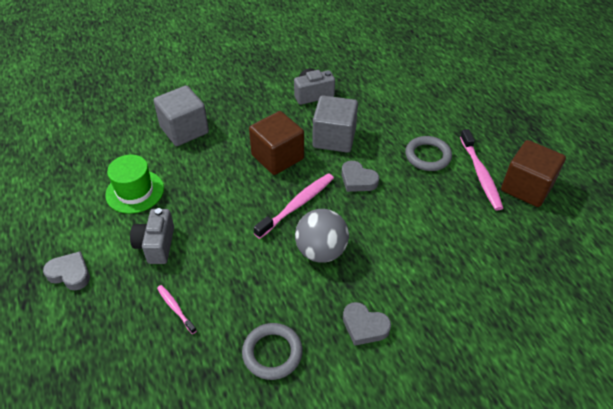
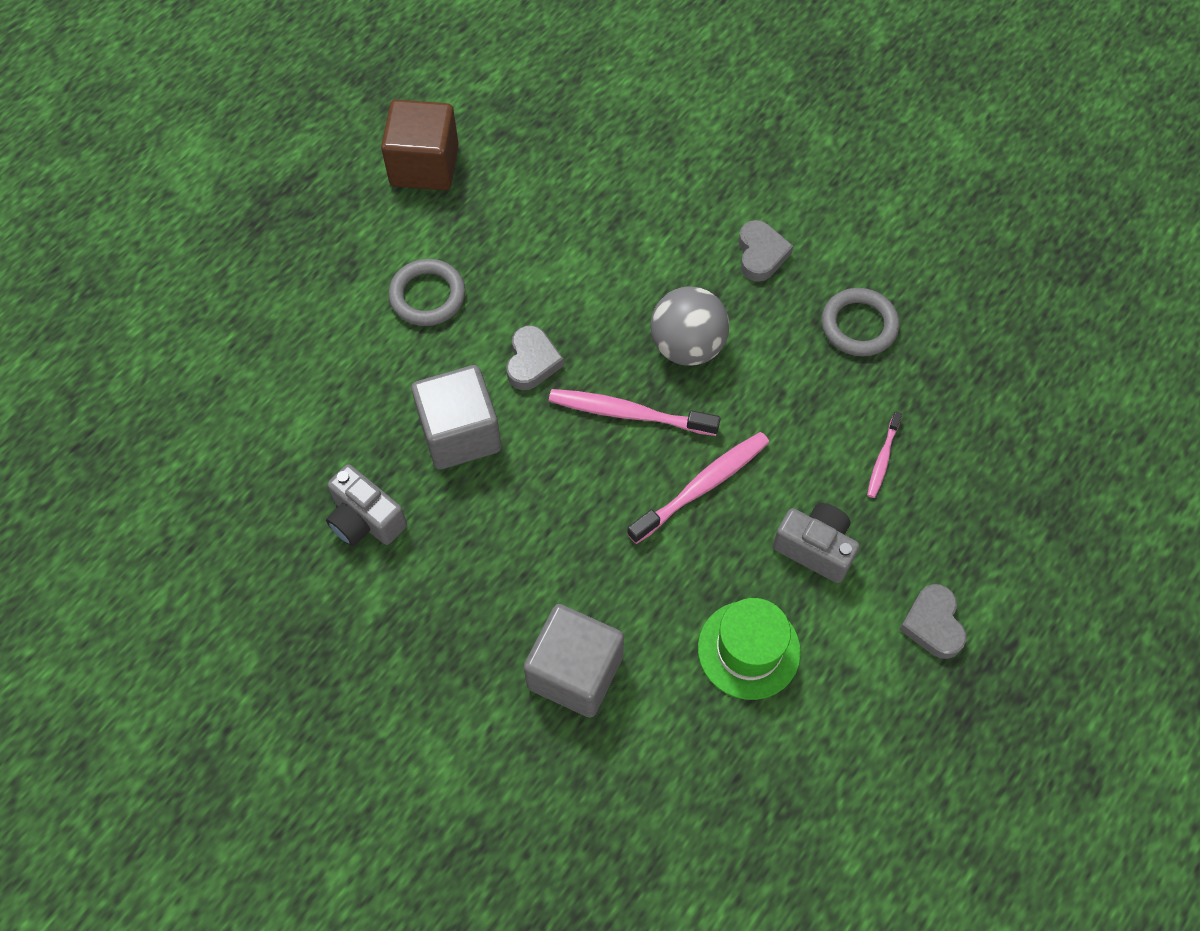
camera: 120 degrees left, 15 degrees up
grey camera [130,208,174,264] -> grey camera turned 120 degrees counterclockwise [773,503,859,583]
brown cube [249,111,304,175] -> none
pink toothbrush [460,129,503,210] -> pink toothbrush moved to [627,432,769,544]

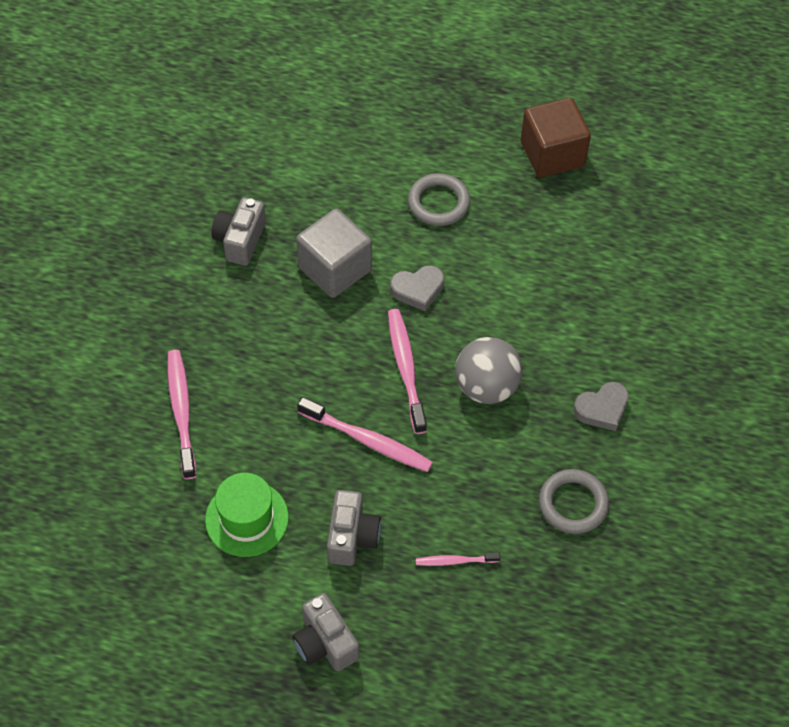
camera: 65 degrees right, 5 degrees down
grey cube [524,604,624,718] -> pink toothbrush [167,350,196,479]
grey heart [899,584,966,659] -> grey camera [292,593,359,671]

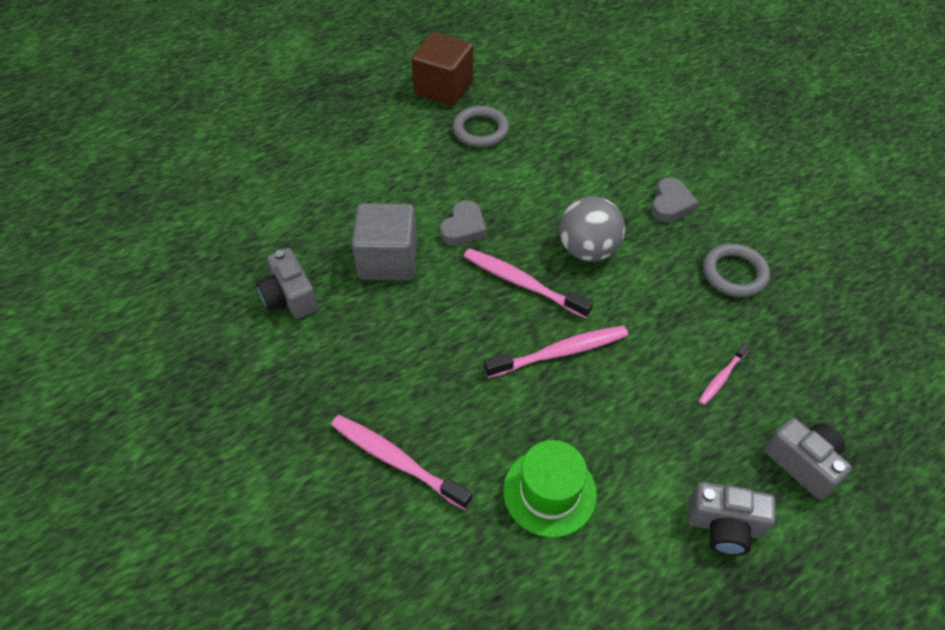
camera: 45 degrees left, 5 degrees down
grey camera [327,490,381,566] -> grey camera moved to [764,418,852,500]
grey ring [408,173,470,226] -> grey ring moved to [452,106,509,148]

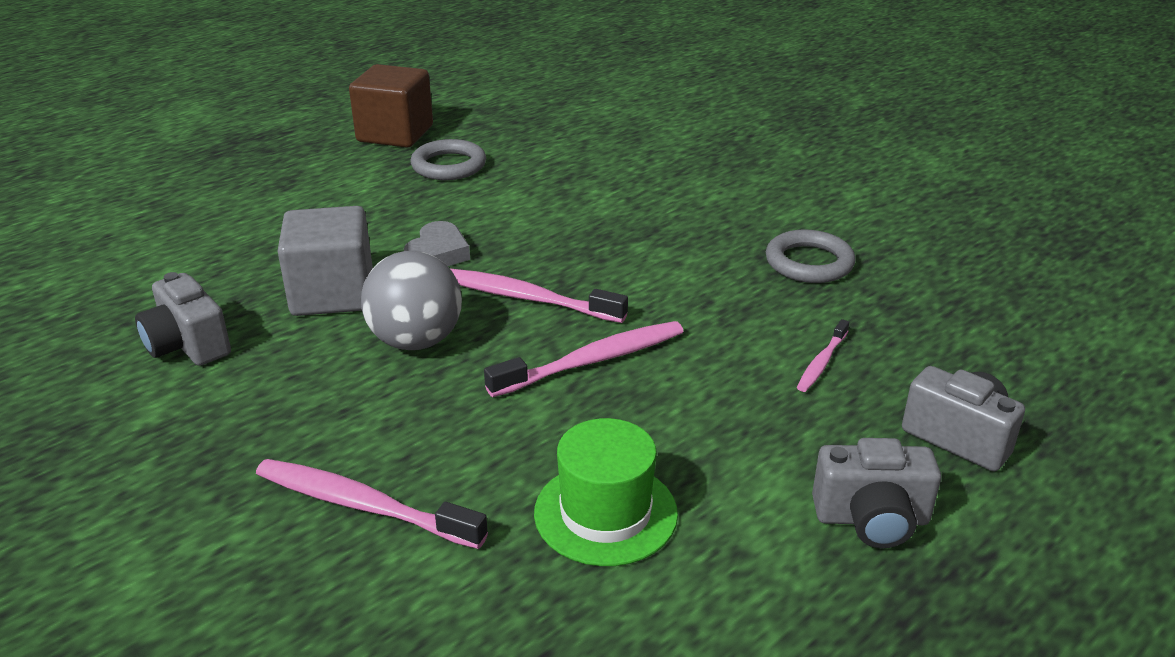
camera: 10 degrees left, 20 degrees down
grey ball [559,196,625,262] -> grey ball moved to [361,251,462,350]
grey heart [651,177,699,222] -> none

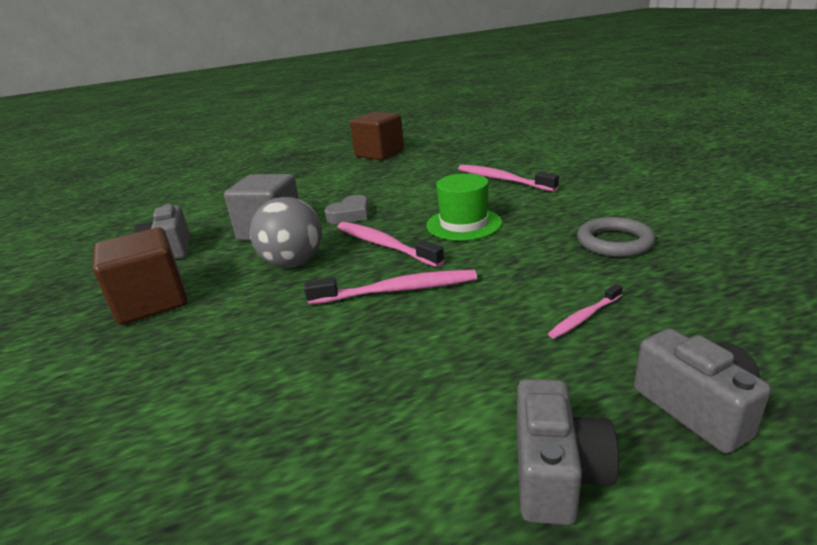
camera: 25 degrees right, 5 degrees down
pink toothbrush [256,459,488,549] -> pink toothbrush moved to [458,165,559,192]
grey ring [411,139,486,180] -> none
green hat [534,418,678,566] -> green hat moved to [426,173,502,241]
grey camera [812,438,941,548] -> grey camera turned 105 degrees counterclockwise [517,379,619,525]
none -> brown cube [93,227,187,325]

